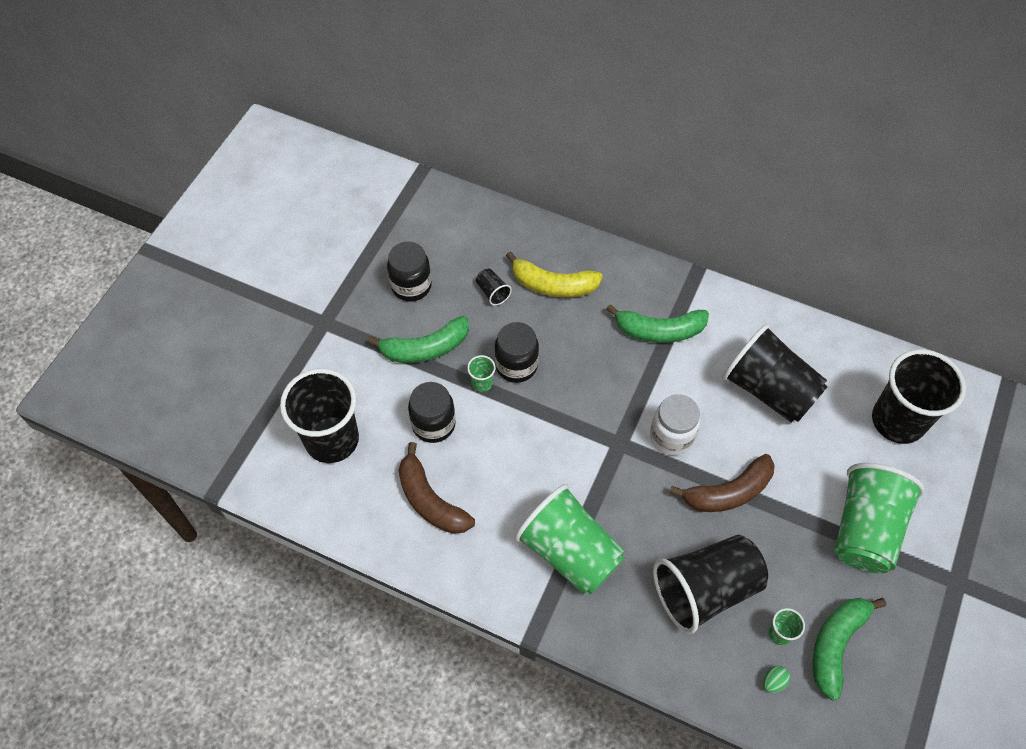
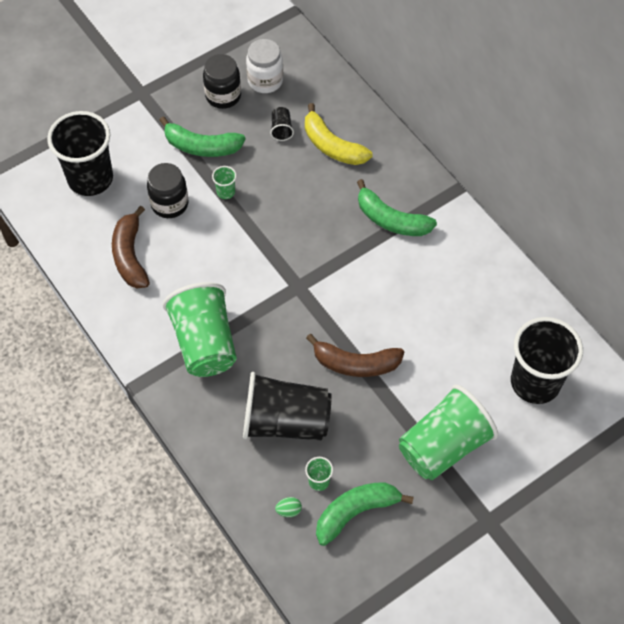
camera: 30 degrees right, 0 degrees up
black jar [494,322,539,383] -> none
white jar [650,394,700,455] -> white jar moved to [246,39,283,93]
black cup [722,324,828,423] -> none

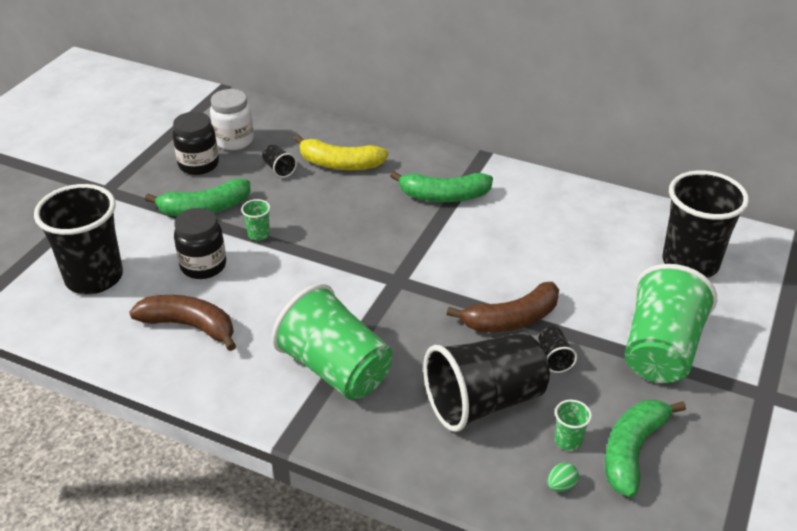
camera: 30 degrees left, 20 degrees down
brown banana [112,206,150,288] -> brown banana turned 150 degrees clockwise [129,295,236,351]
none -> black cup [538,327,577,373]

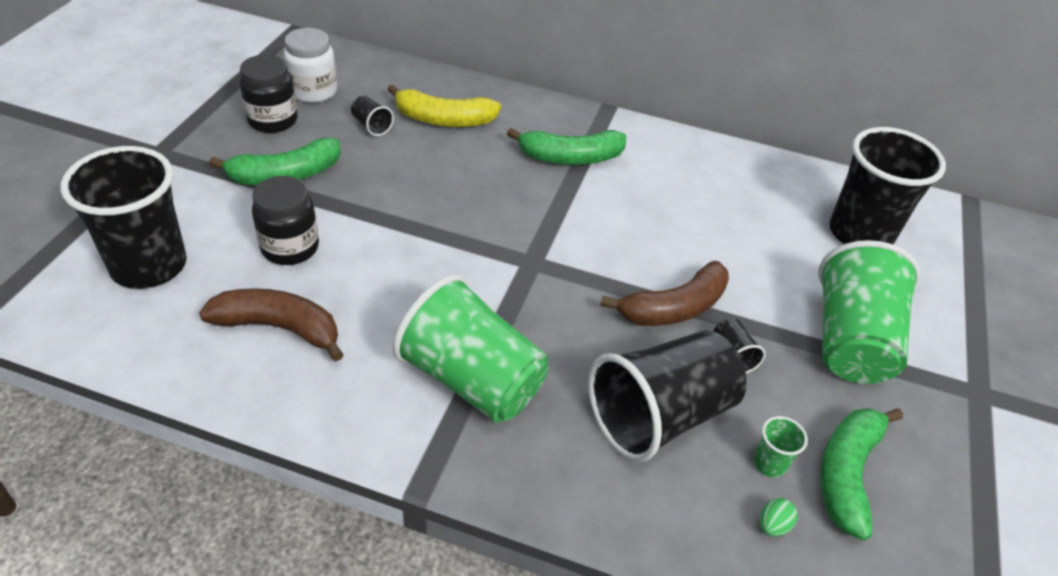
camera: 10 degrees left, 5 degrees up
green cup [241,199,270,241] -> none

